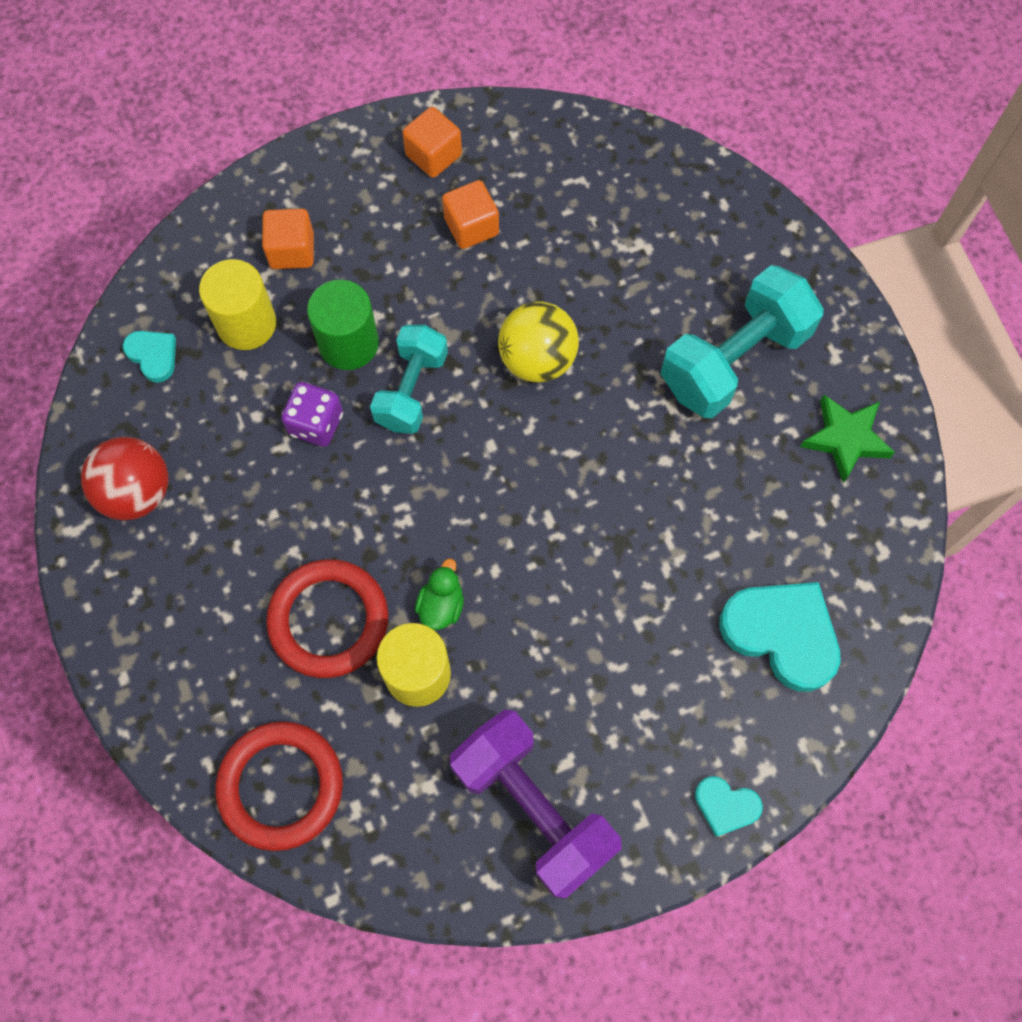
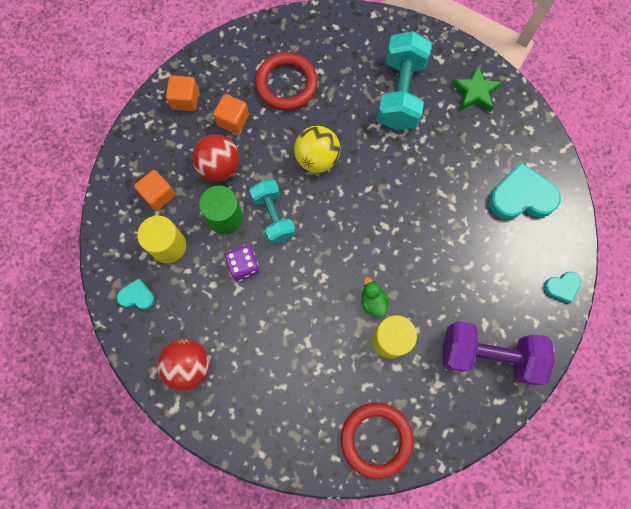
camera: 40 degrees left, 5 degrees up
red ring [266,559,388,678] -> red ring moved to [255,52,318,110]
none -> red ball [192,134,239,182]

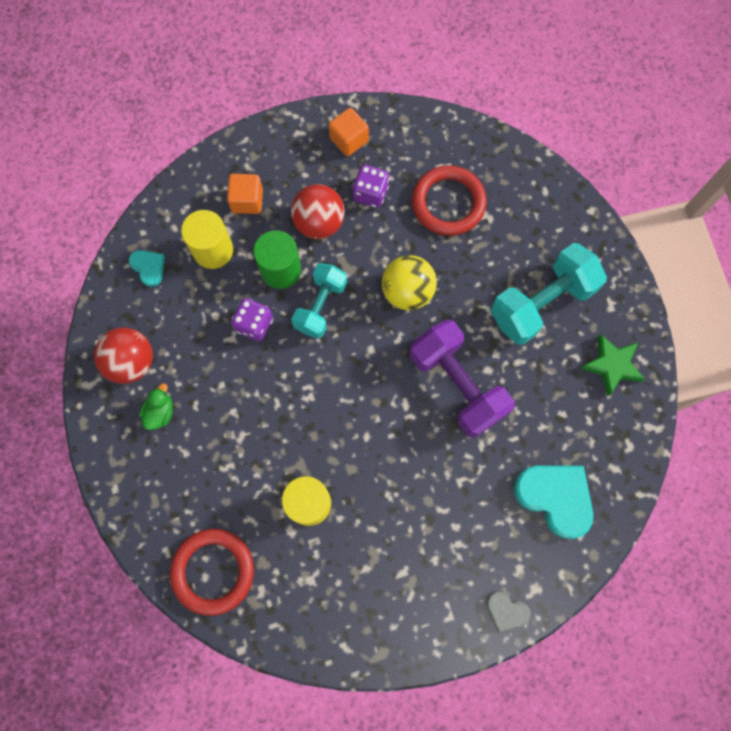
camera: 45 degrees right, 0 degrees up
orange cube [213,94,249,134] -> purple dice [352,165,389,208]
green duck [361,277,390,317] -> green duck moved to [139,383,173,430]
purple dumbbell [443,321,555,385] -> purple dumbbell moved to [410,319,515,438]
turquoise heart [544,271,581,303] -> grey heart [486,591,531,632]

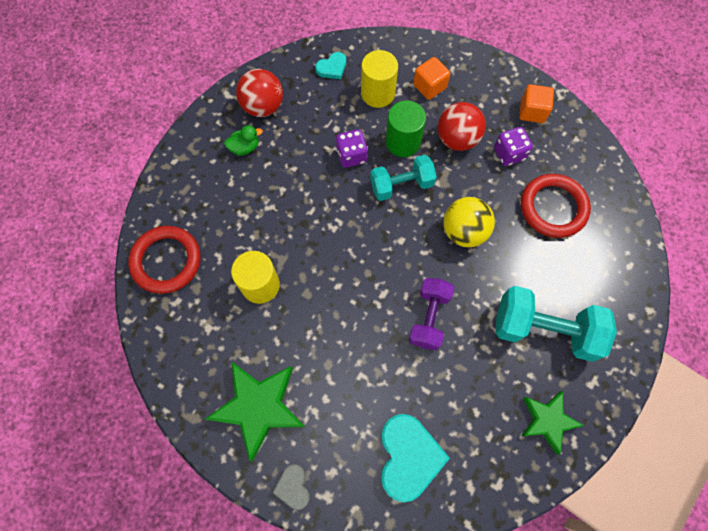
camera: 50 degrees right, 5 degrees down
turquoise heart [129,250,165,287] -> turquoise heart turned 45 degrees clockwise [315,52,346,79]
purple dumbbell [410,319,515,438] -> purple dumbbell [409,278,454,350], size x0.65
none -> green star [205,362,305,461]

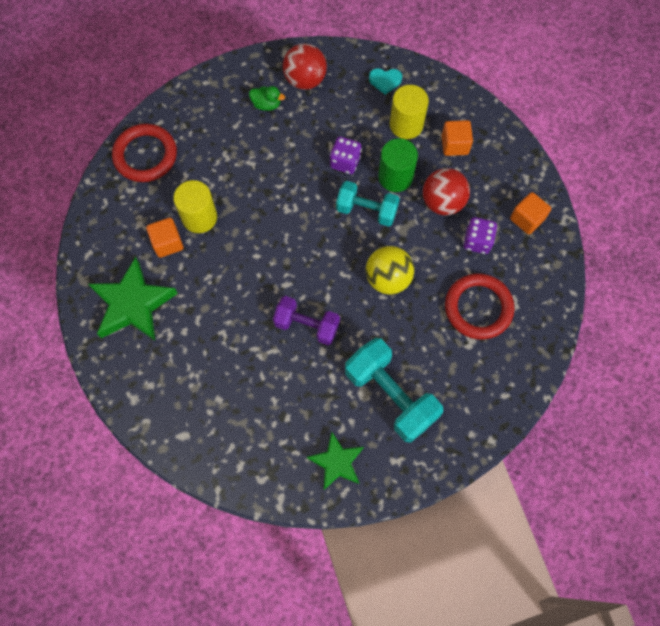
camera: 35 degrees right, 0 degrees up
grey heart [272,464,310,510] -> none
turquoise heart [381,414,450,502] -> none
purple dumbbell [409,278,454,350] -> purple dumbbell turned 60 degrees clockwise [273,296,340,345]
none -> orange cube [146,218,183,258]

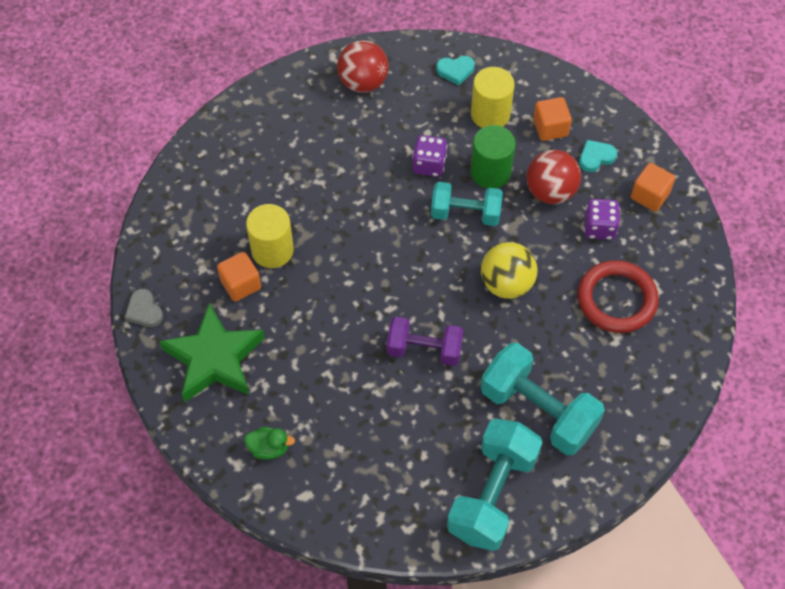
camera: 10 degrees left, 10 degrees down
red ring [112,124,177,182] -> none
green duck [249,86,285,111] -> green duck moved to [244,427,295,460]
green star [307,432,364,490] -> turquoise dumbbell [447,419,543,551]
none -> grey heart [125,289,163,327]
none -> turquoise heart [579,140,617,172]

